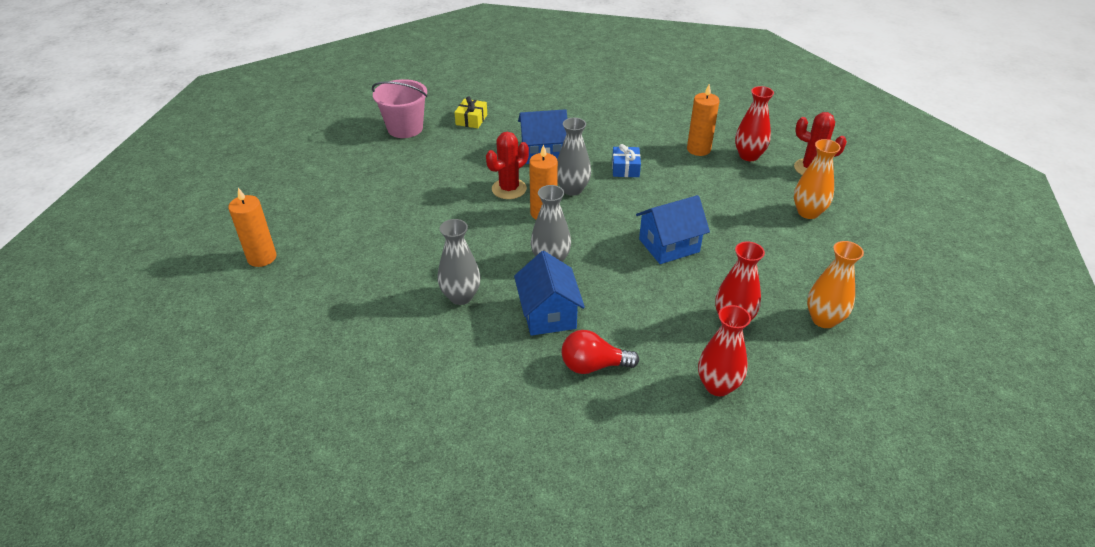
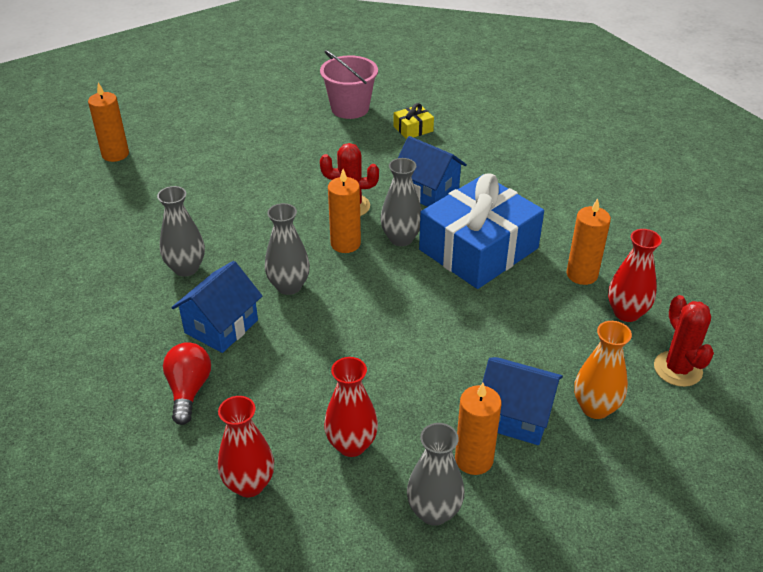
camera: 45 degrees right, 0 degrees up
red light bulb [561,330,639,374] -> red light bulb turned 45 degrees clockwise [163,342,211,425]
blue gift [612,144,641,177] -> blue gift [419,173,544,289], size x2.50
blue house [636,195,710,264] -> blue house moved to [482,357,563,445]
orange vase [807,241,864,328] -> grey vase [407,423,464,526]
none -> orange candle [455,383,501,475]

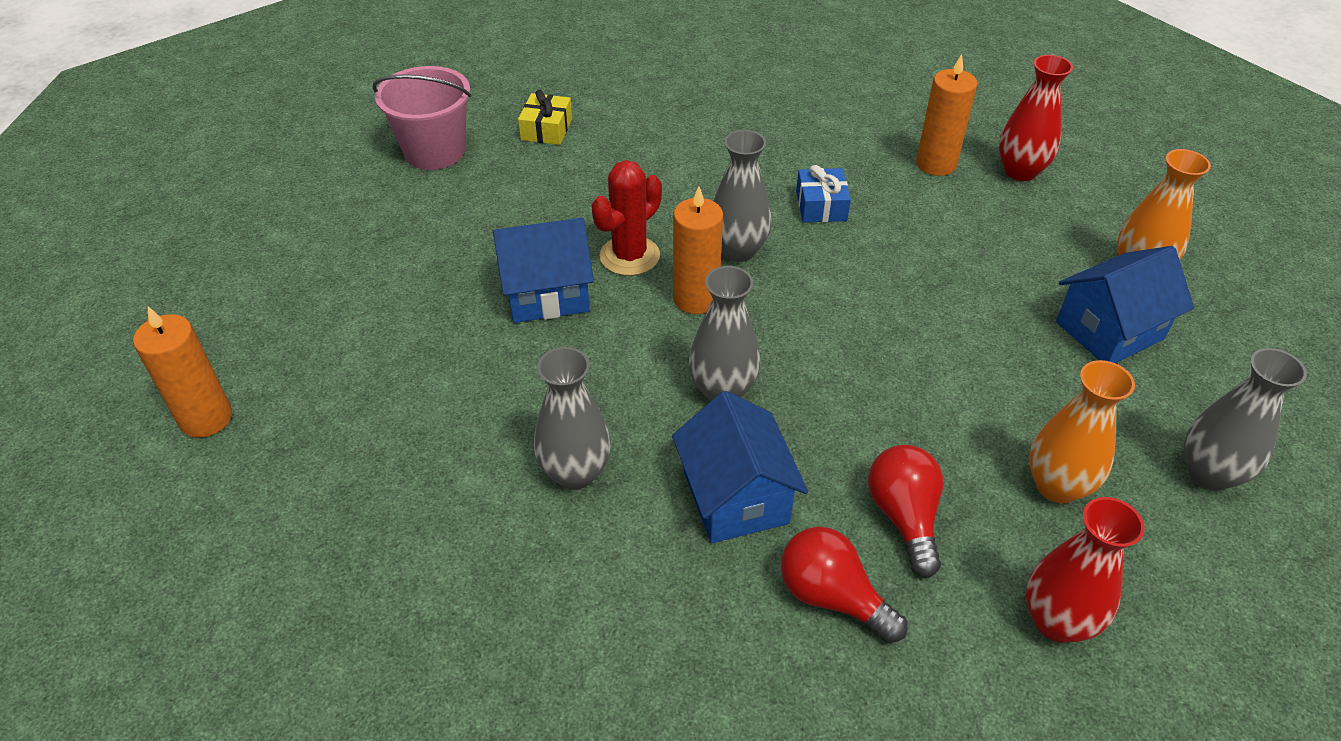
camera: 50 degrees left, 5 degrees up
red vase [324,357,378,457] -> orange vase [1029,360,1135,504]
blue house [398,136,467,207] -> blue house moved to [493,218,594,323]
blue gift [419,173,544,289] -> blue gift [796,165,851,222], size x0.40
orange candle [455,383,501,475] -> none
red cactus [654,295,714,387] -> none
none -> red light bulb [868,445,943,578]

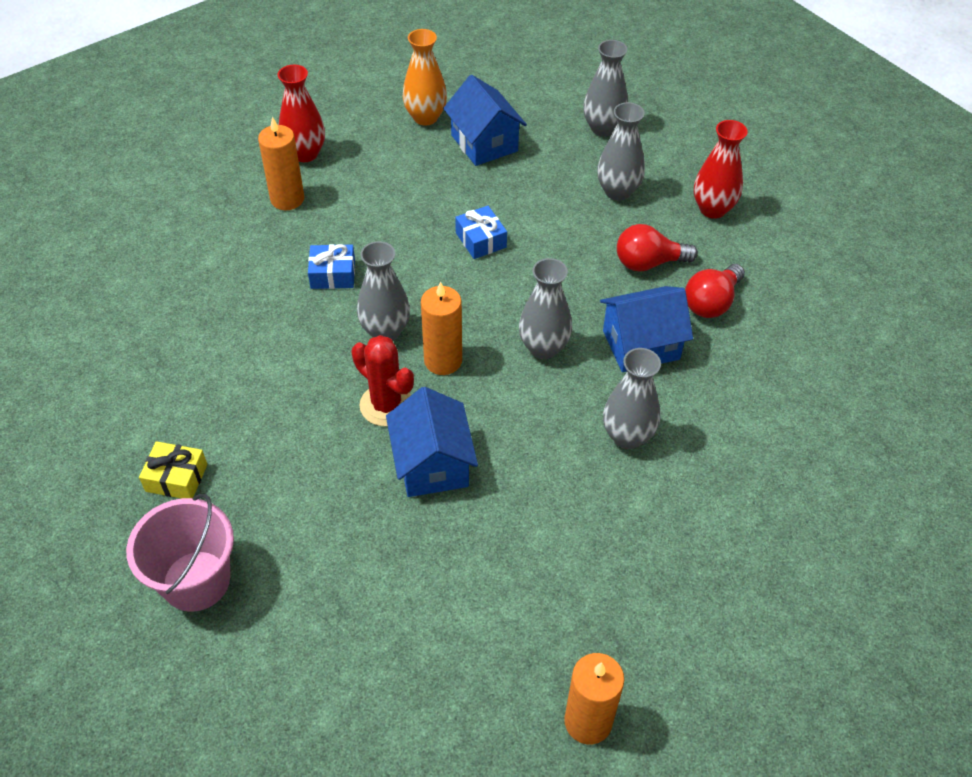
camera: 90 degrees left, 5 degrees up
orange vase [1029,360,1135,504] -> grey vase [597,102,645,201]
none -> blue gift [455,206,507,259]

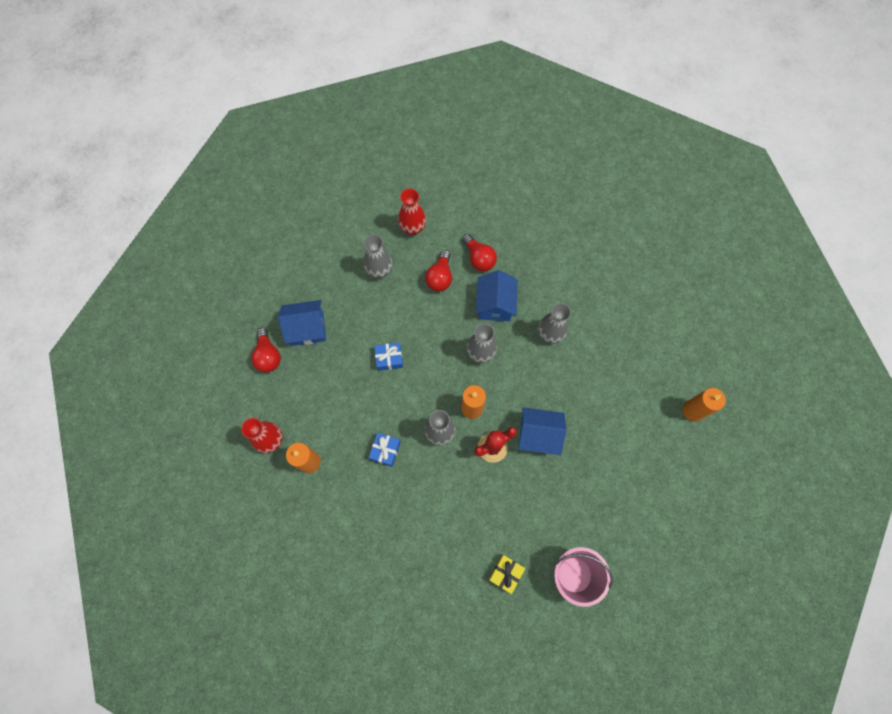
camera: 70 degrees left, 20 degrees up
orange vase [403,29,447,126] -> red light bulb [251,328,281,373]
grey vase [583,40,628,137] -> none

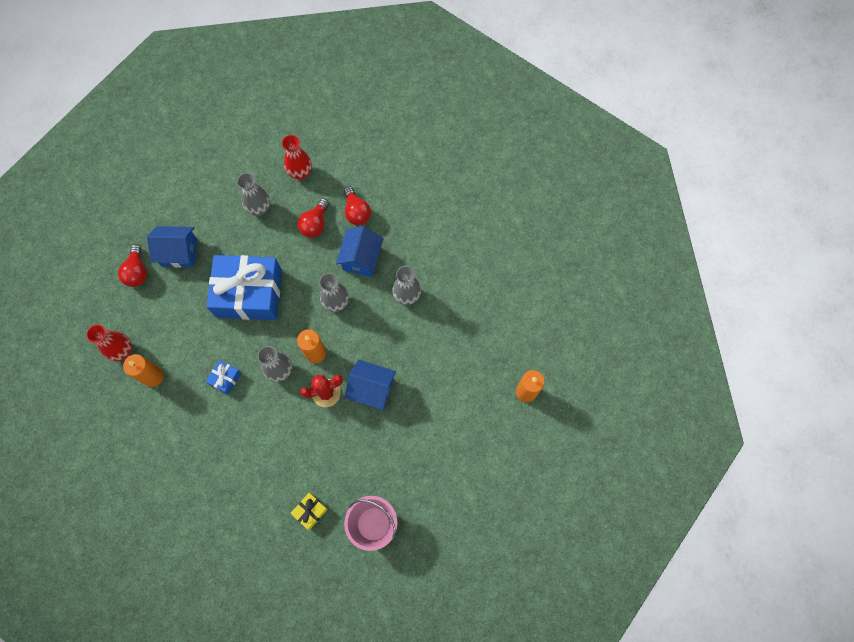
camera: 10 degrees right, 0 degrees up
blue gift [374,343,403,371] -> blue gift [206,255,282,320], size x2.50

